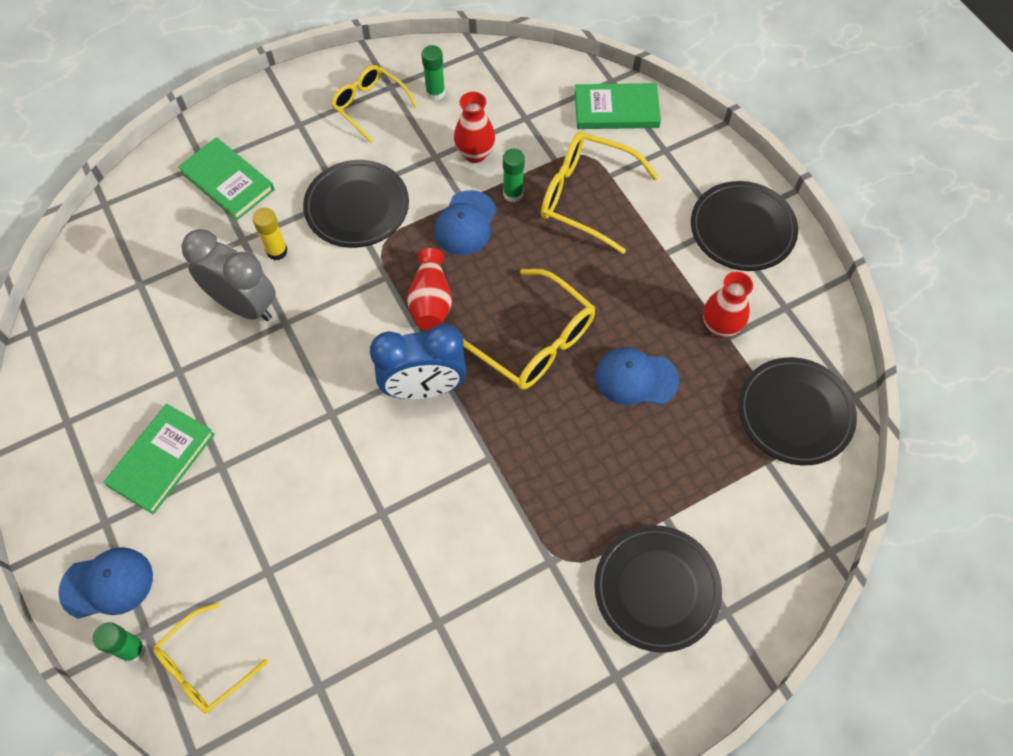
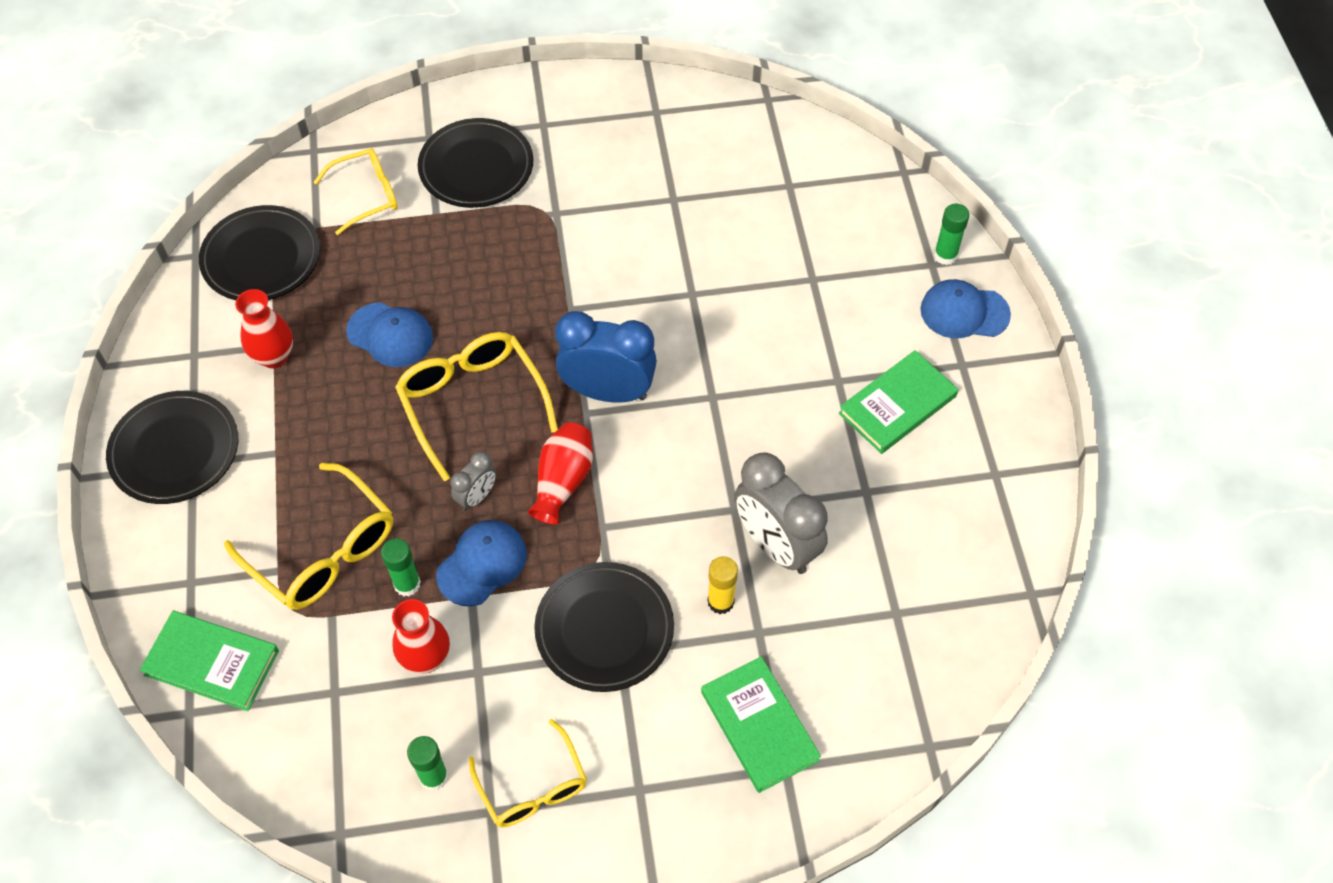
camera: 160 degrees left, 5 degrees down
yellow glasses [154,603,268,714] -> yellow glasses moved to [314,148,398,235]
none -> grey clock [451,451,496,511]

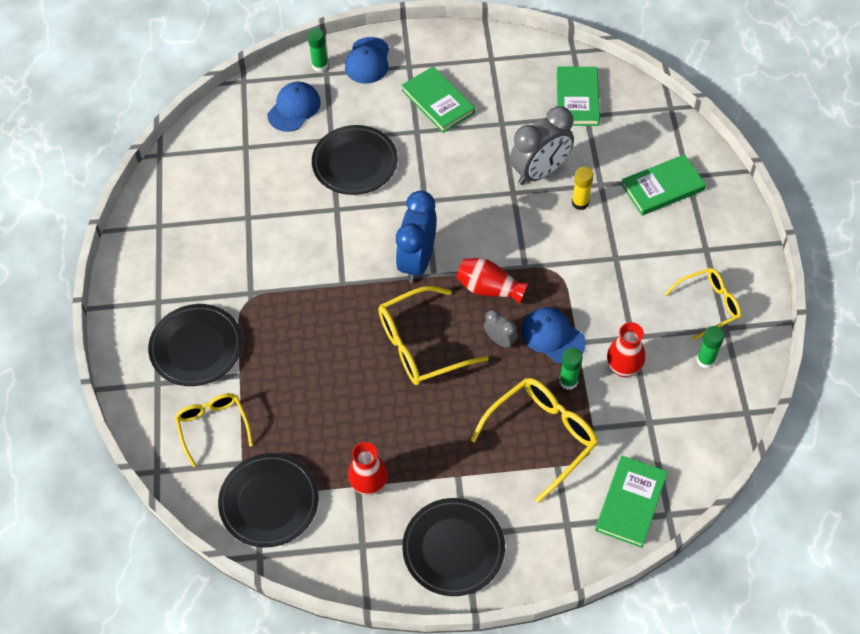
camera: 85 degrees left, 0 degrees up
blue cap [346,302,433,367] -> blue cap moved to [267,82,321,132]
black plate [534,562,674,692] -> black plate moved to [312,125,398,195]
none -> green book [556,66,600,126]

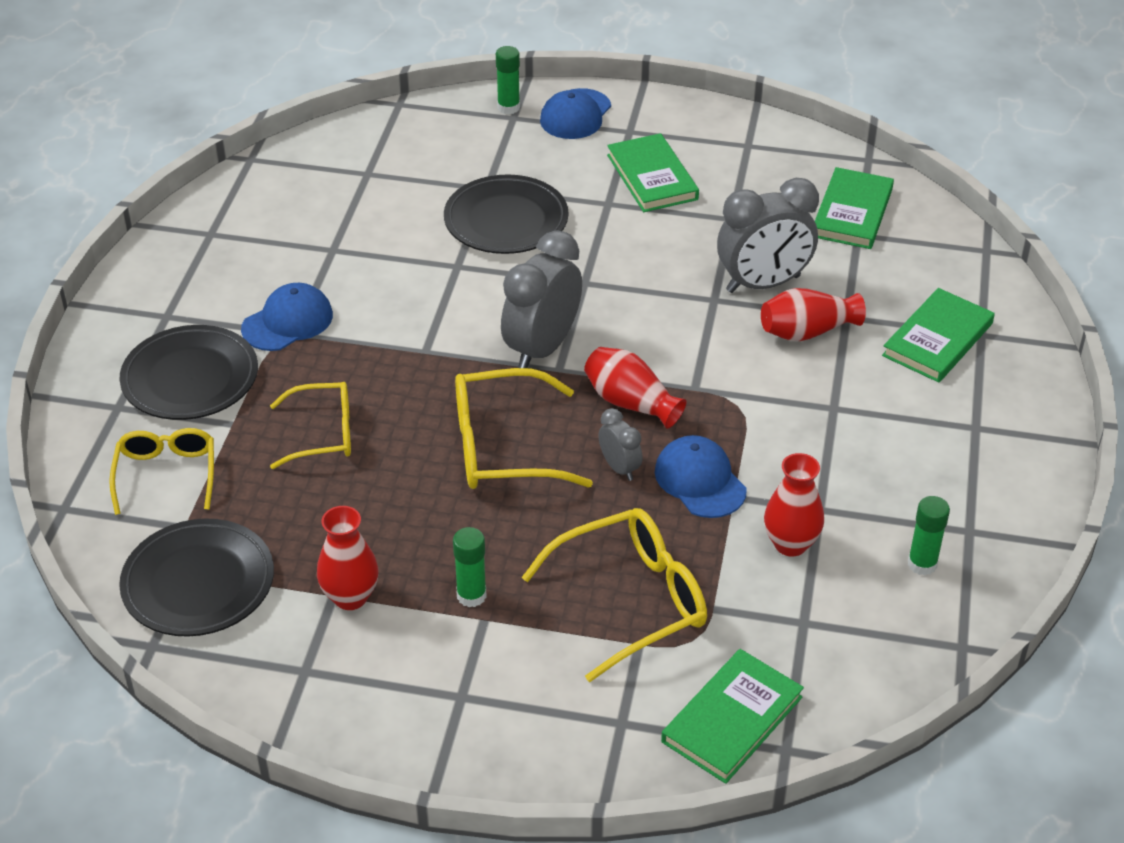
camera: 15 degrees right, 15 degrees down
blue cap [267,82,321,132] -> blue cap moved to [241,283,333,351]
blue clock [396,190,437,283] -> grey clock [501,230,582,368]
black plate [402,498,505,596] -> none
green glue stick [559,348,583,390] -> green glue stick moved to [453,527,487,607]
yellow glue stick [572,166,594,210] -> red vase [761,288,866,341]
green book [621,154,706,216] -> green book turned 45 degrees counterclockwise [882,288,995,383]
yellow glasses [665,268,741,340] -> yellow glasses moved to [270,382,351,469]

